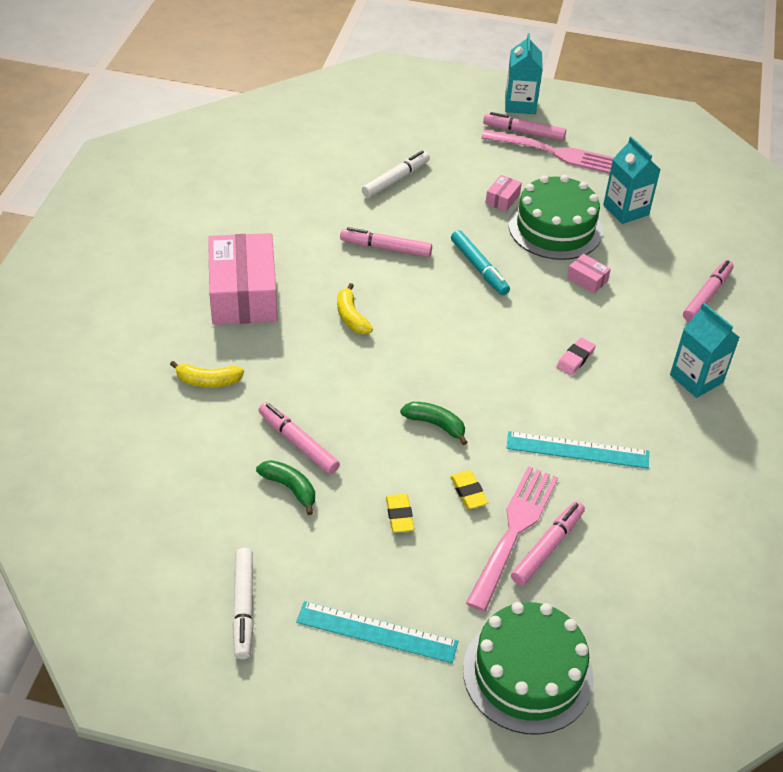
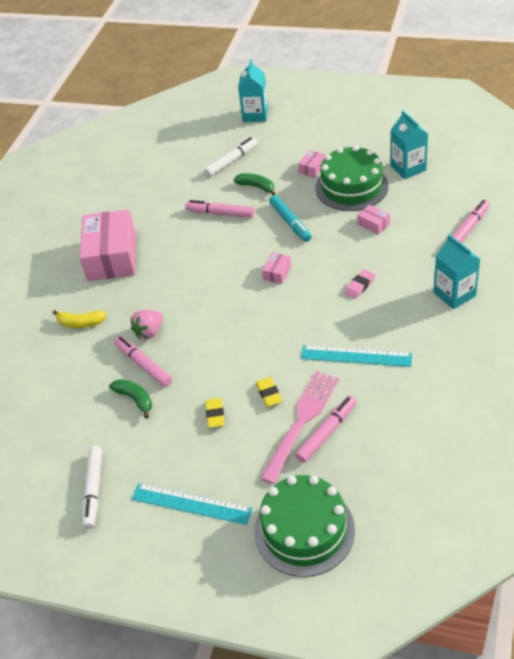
camera: 10 degrees right, 0 degrees up
yellow banana [337,283,373,334] -> none
green banana [400,402,468,445] -> green banana moved to [233,173,275,195]
pink fork [481,130,614,174] -> none
pink marker [483,112,566,141] -> none
turquoise carton [505,33,543,114] -> turquoise carton moved to [238,60,268,122]
none -> pink strawberry [131,310,163,339]
none -> pink box [262,253,291,284]

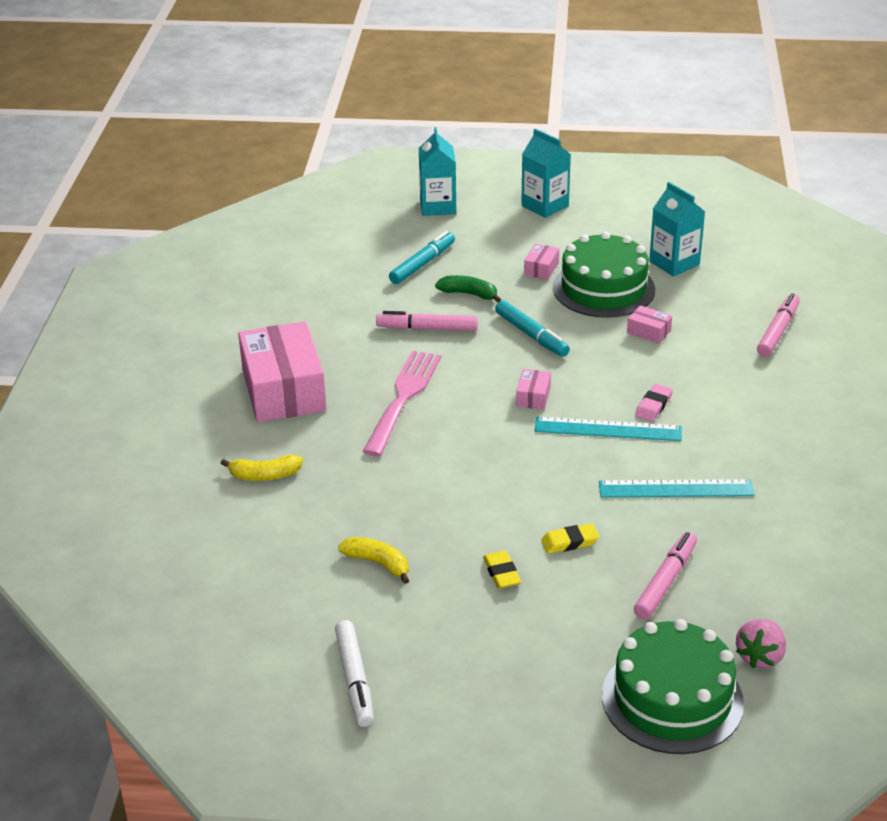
camera: 15 degrees left, 10 degrees down
green banana [109,379,152,418] -> yellow banana [338,537,409,584]
pink marker [114,336,172,387] -> none
pink strawberry [131,310,163,339] -> pink strawberry moved to [736,619,786,668]
turquoise ruler [132,483,252,525] -> turquoise ruler moved to [535,417,682,441]
white marker [204,137,258,177] -> turquoise marker [389,231,455,284]
yellow eraser [256,377,282,406] -> yellow eraser turned 75 degrees counterclockwise [541,524,599,553]
pink fork [260,371,339,484] -> pink fork moved to [362,351,441,456]
turquoise carton [434,234,480,309] -> turquoise carton moved to [521,128,571,218]

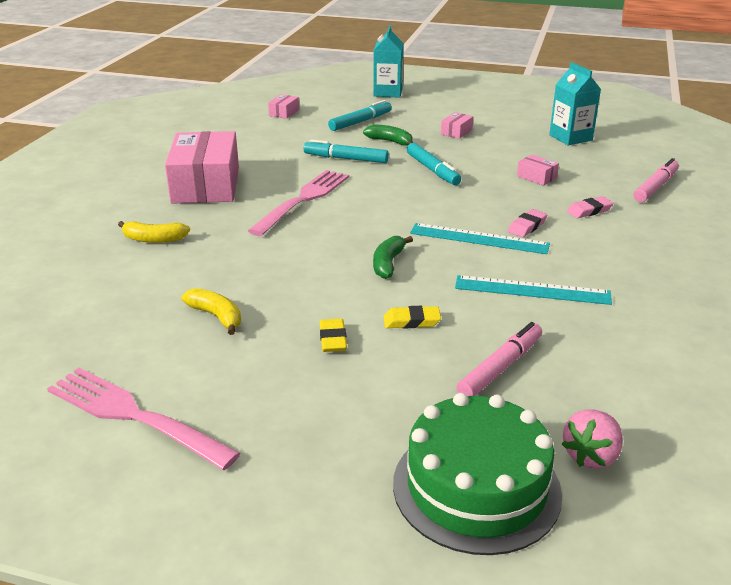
camera: 10 degrees right, 5 degrees down
white marker [335,620,374,727] -> pink fork [47,368,241,470]
pink marker [376,311,478,331] -> turquoise marker [304,139,389,163]
pink box [516,369,551,410] -> pink box moved to [268,94,299,119]
turquoise carton [521,128,571,218] -> none
green cake [553,231,655,318] -> none
none -> green banana [373,236,413,279]
none -> pink eraser [567,196,613,218]

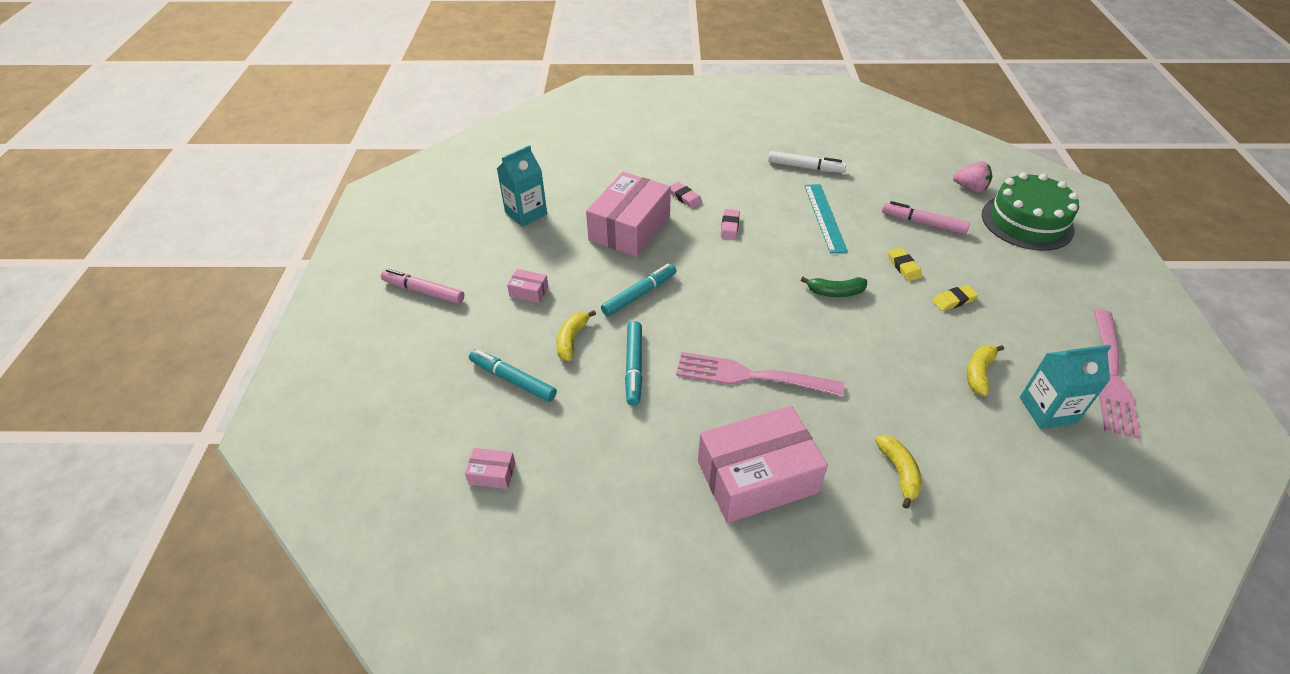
camera: 105 degrees left, 15 degrees up
green banana [363,124,413,146] -> yellow banana [556,310,596,361]
turquoise carton [373,25,404,98] -> turquoise carton moved to [1020,345,1111,429]
turquoise ruler [410,223,550,254] -> none
pink eraser [508,209,547,237] -> pink eraser turned 75 degrees clockwise [720,209,740,239]
pink box [517,155,559,186] -> pink box [586,172,671,257], size x2.45
pink marker [634,158,679,202] -> pink marker moved to [381,269,464,304]
none -> white marker [768,151,846,173]

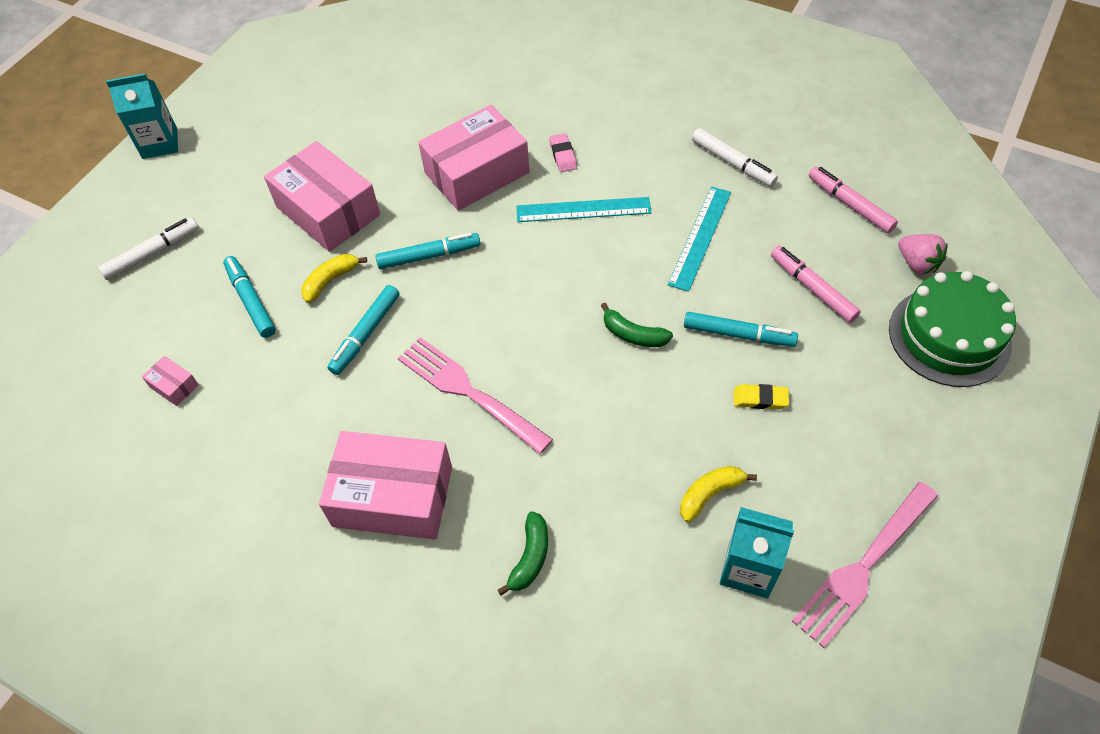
camera: 30 degrees right, 10 degrees up
pink marker [381,269,464,304] -> pink marker moved to [809,166,898,233]
turquoise carton [497,145,547,227] -> turquoise carton moved to [106,73,178,159]
pink box [507,269,548,303] -> pink box [264,141,380,252], size x2.45
pink eraser [720,209,740,239] -> turquoise ruler [517,197,651,222]
yellow banana [875,435,922,509] -> green banana [498,511,548,596]
yellow eraser [888,248,922,281] -> turquoise marker [684,312,798,347]
none -> white marker [98,218,199,280]

